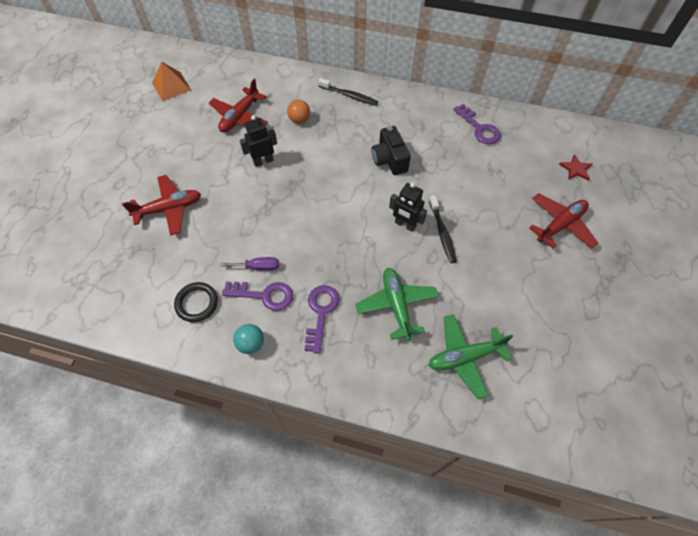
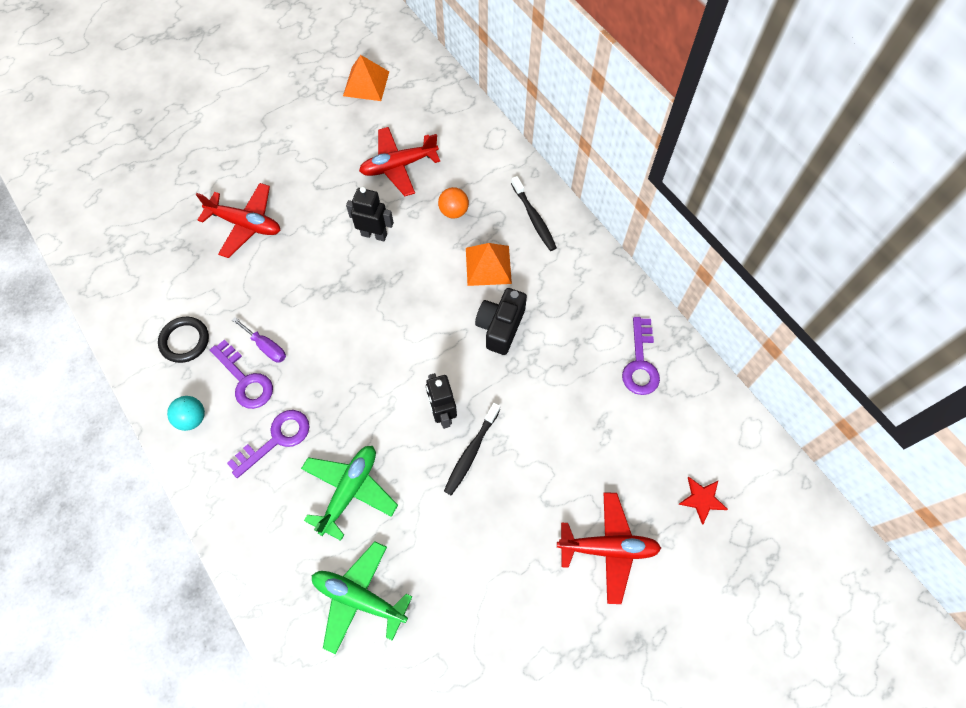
camera: 40 degrees right, 5 degrees up
none -> orange pyramid [466,243,512,286]

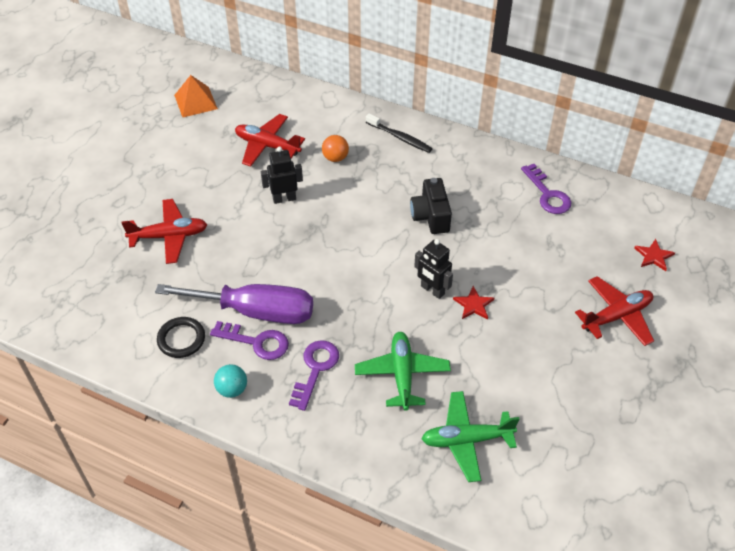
camera: 30 degrees left, 15 degrees down
purple screwdriver [232,317,286,363] -> purple screwdriver [155,284,313,324], size x2.41
red plane [359,127,440,196] -> red plane turned 75 degrees clockwise [235,114,305,167]
black toothbrush [444,403,500,495] -> red star [453,286,494,319]
orange pyramid [466,243,512,286] -> none

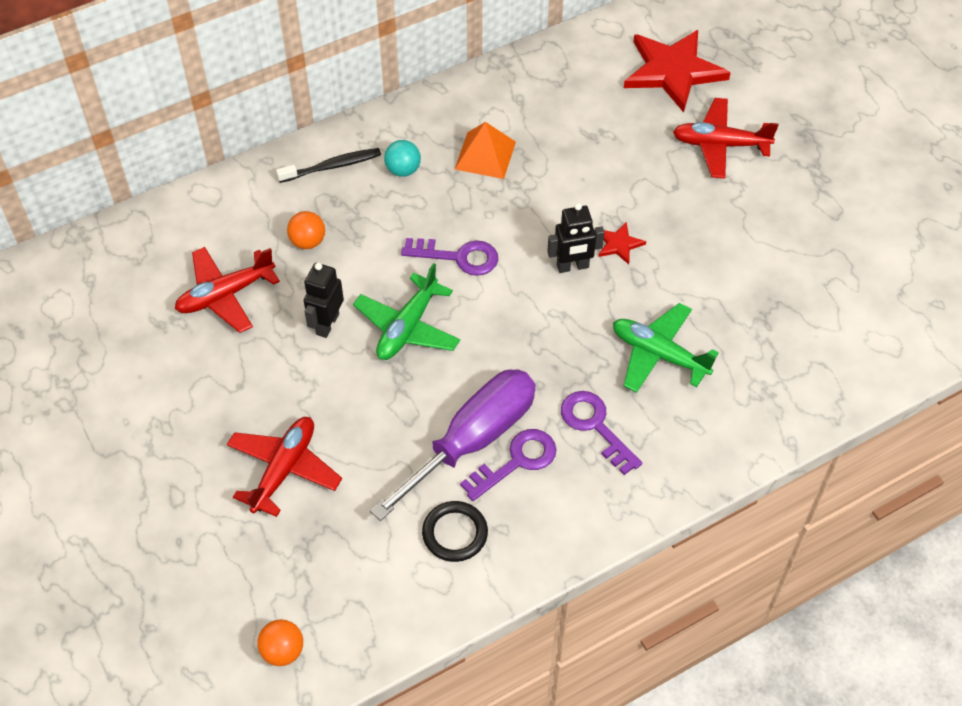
camera: 55 degrees left, 5 degrees up
orange pyramid [174,75,218,117] -> orange pyramid moved to [455,122,516,179]
turquoise ball [214,364,247,398] -> turquoise ball moved to [384,140,421,177]
black camera [410,178,452,234] -> none
green plane [422,391,519,482] -> green plane moved to [353,263,460,360]
purple key [521,164,571,214] -> purple key moved to [401,238,498,276]
red plane [575,276,654,346] -> red plane turned 90 degrees counterclockwise [673,98,779,179]
red star [634,239,675,271] -> red star [624,30,731,112], size x2.29
none -> orange ball [257,619,303,666]

